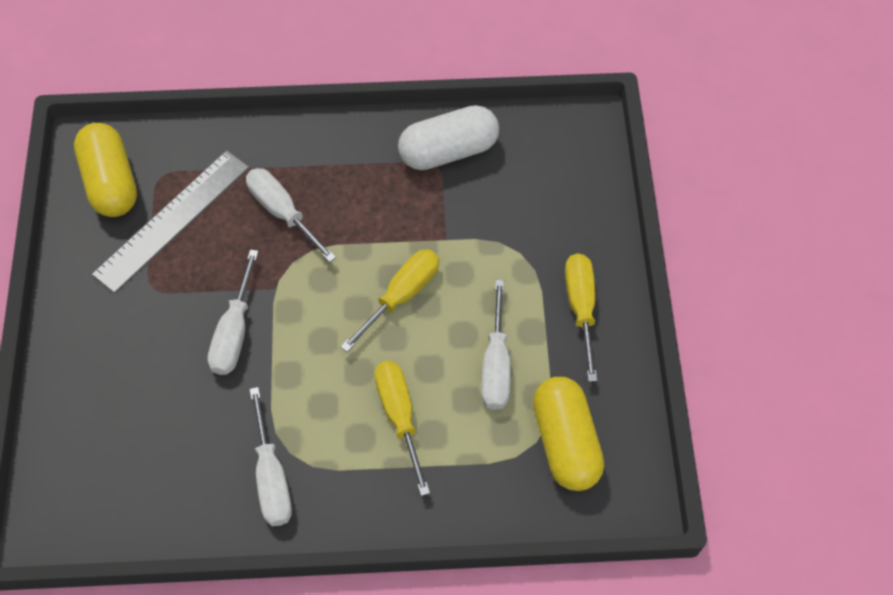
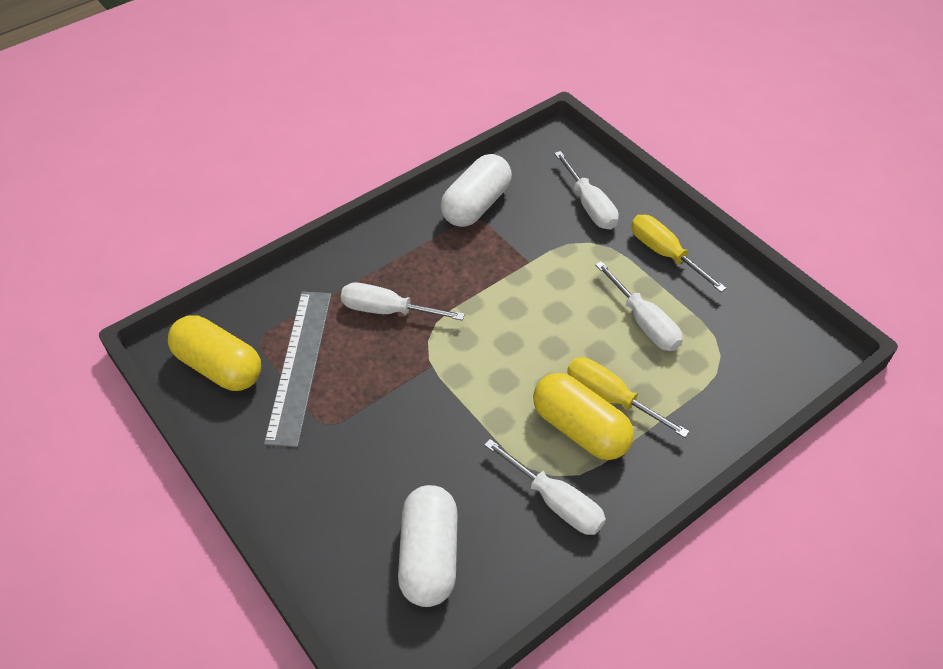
camera: 35 degrees left, 10 degrees down
white screwdriver [208,249,259,375] -> white screwdriver moved to [554,151,619,229]
yellow screwdriver [341,249,439,352] -> none
yellow capsule [533,377,604,491] -> yellow capsule moved to [533,373,634,460]
none -> white capsule [398,485,458,607]

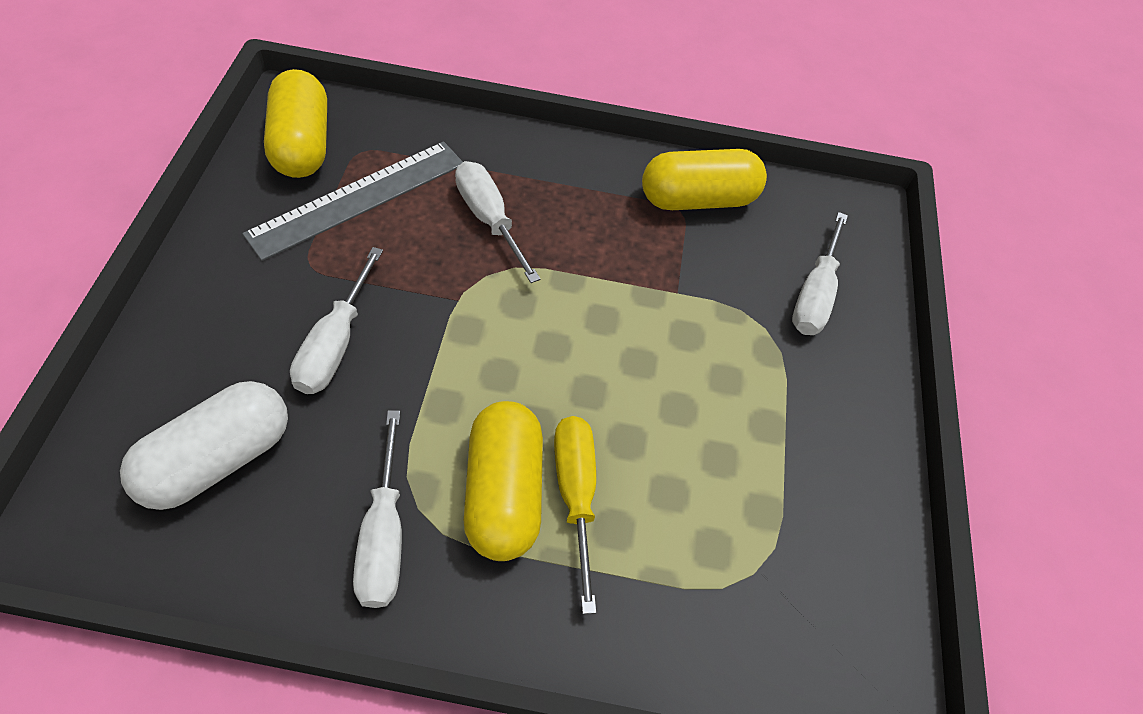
camera: 40 degrees right, 5 degrees up
white capsule [441,154,512,227] -> yellow capsule [642,149,767,210]
white screwdriver [595,261,683,351] -> white screwdriver moved to [290,247,383,394]
yellow screwdriver [631,215,727,292] -> none

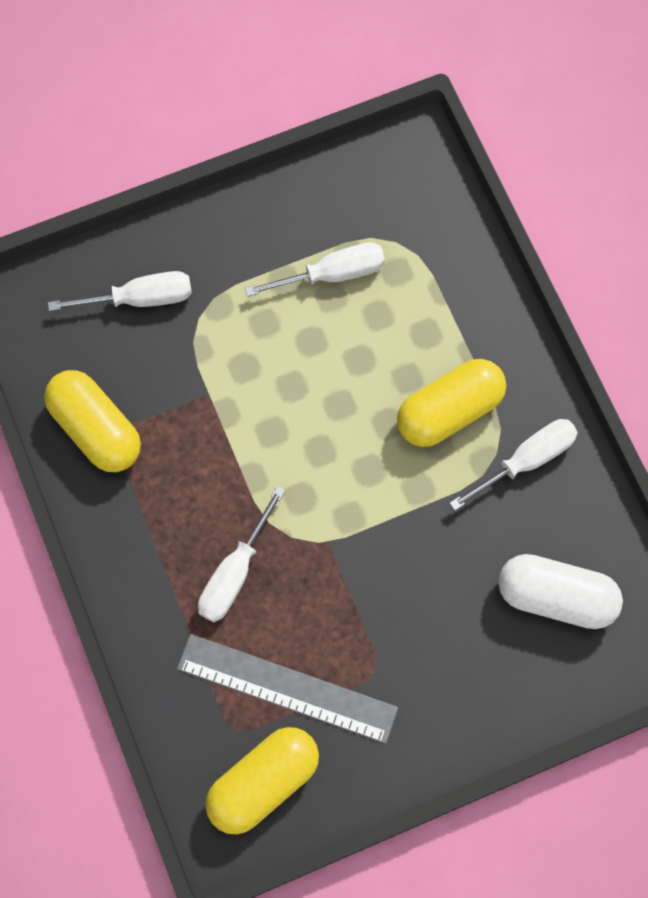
camera: 115 degrees left, 15 degrees up
white screwdriver [290,247,383,394] -> white screwdriver moved to [245,242,385,297]
yellow screwdriver [554,416,597,614] -> none

